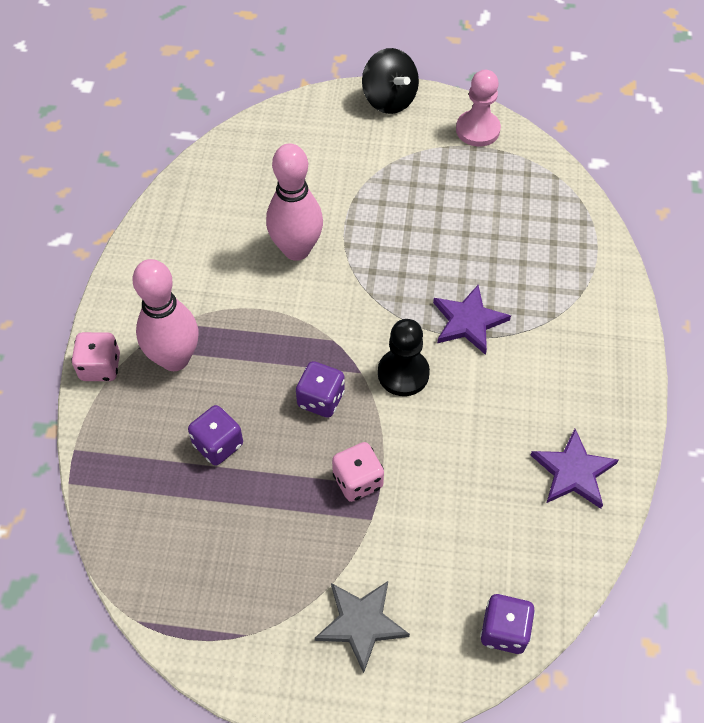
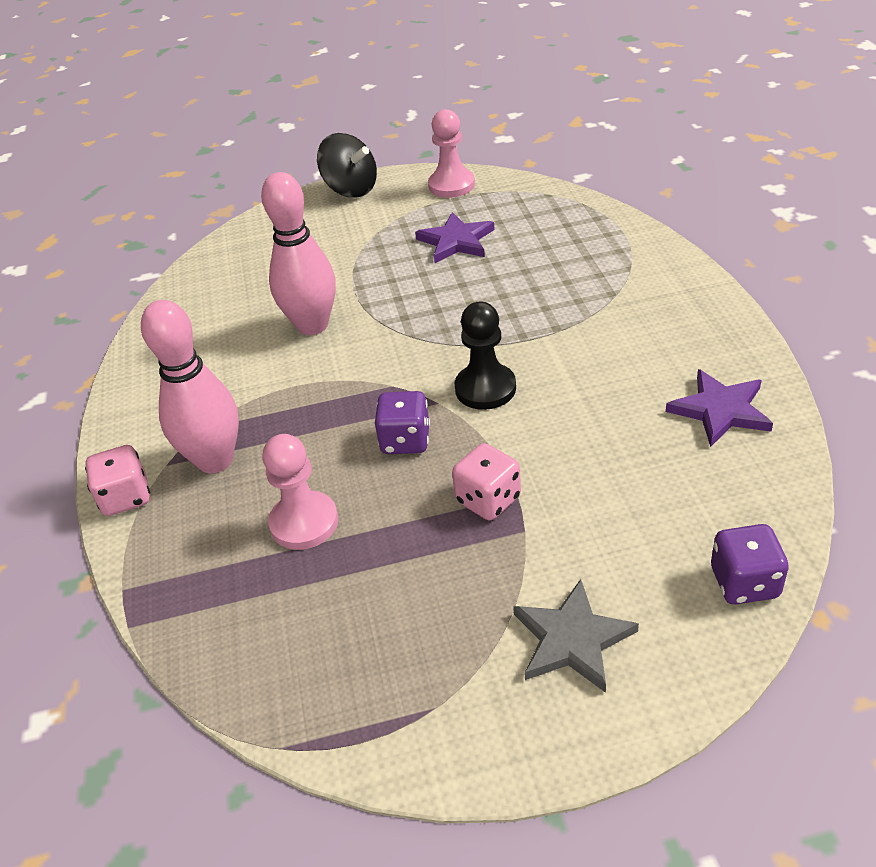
camera: 15 degrees left, 15 degrees down
purple dice [188,405,243,466] -> pink pawn [263,434,338,550]
purple star [433,285,511,355] -> purple star moved to [415,212,495,263]

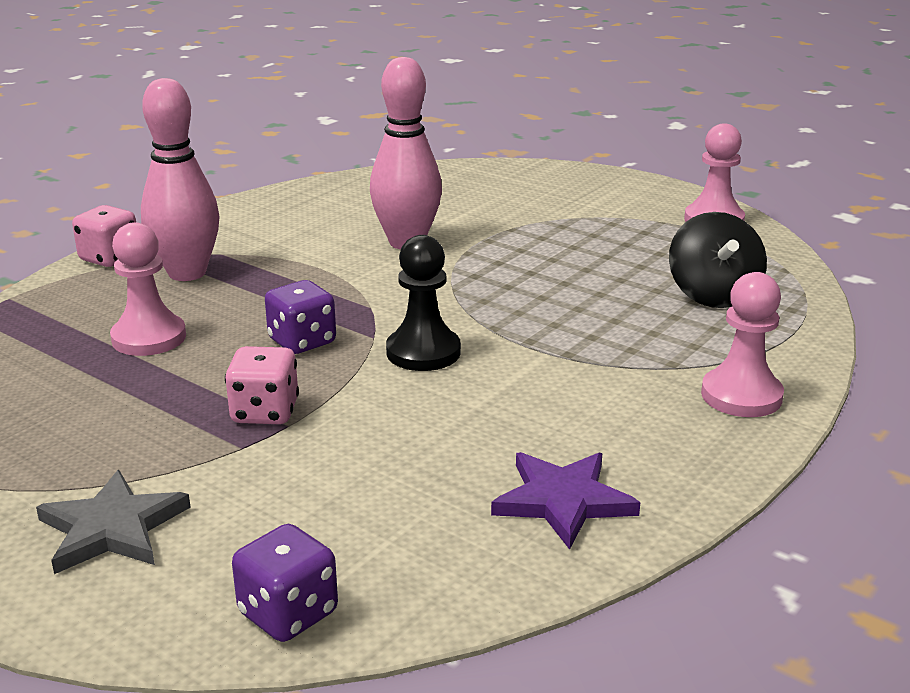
camera: 45 degrees right, 15 degrees down
black spinning top [317,133,377,198] -> black spinning top moved to [669,212,767,308]
purple star [415,212,495,263] -> none
none -> pink pawn [701,272,784,417]

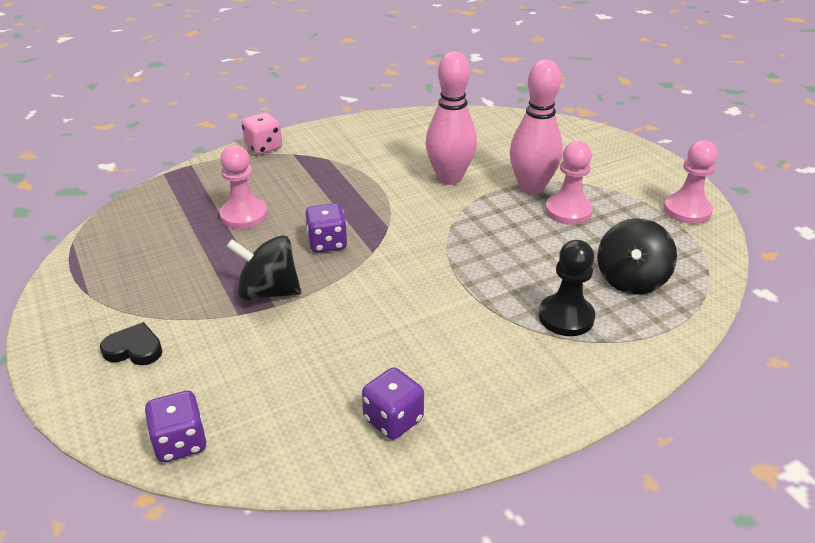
camera: 25 degrees right, 10 degrees up
grey star [36,470,191,574] -> black heart [100,322,162,365]
pink bowling pin [141,78,220,281] -> pink bowling pin moved to [510,60,563,195]
pink dice [225,346,299,424] -> black spinning top [226,235,301,301]
black pawn [386,235,461,371] -> black pawn moved to [539,240,595,336]
purple star [491,452,640,550] -> purple dice [362,367,424,440]
pink pawn [701,272,784,417] -> pink pawn moved to [545,141,593,225]

